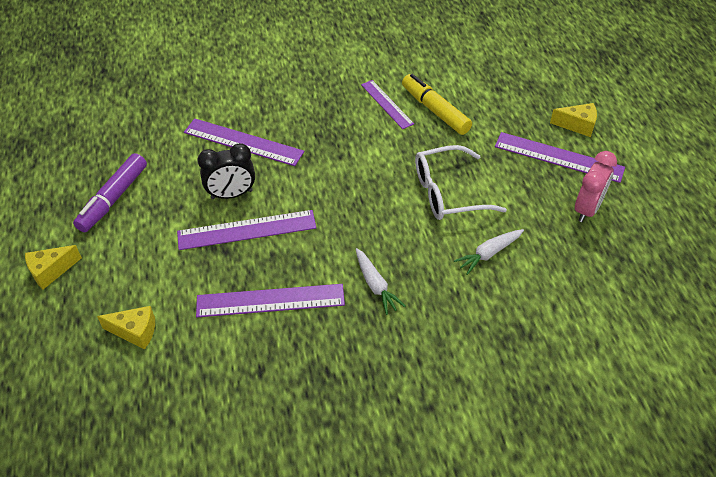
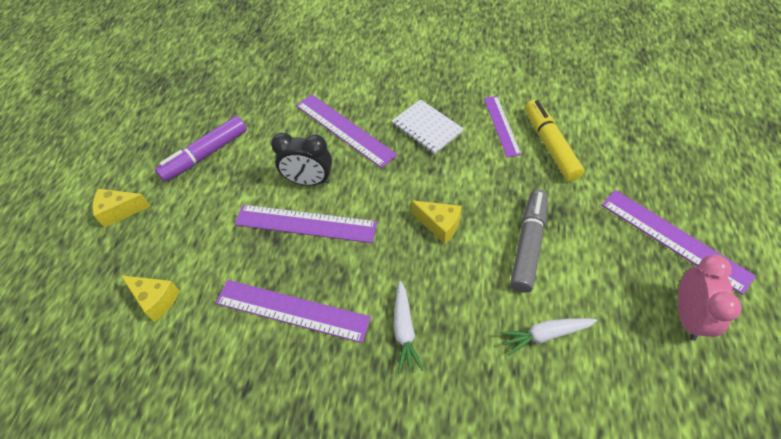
camera: 25 degrees right, 5 degrees up
white glasses [415,145,507,220] -> grey marker [510,190,548,293]
yellow cheese [550,103,597,137] -> yellow cheese moved to [411,200,461,244]
pink clock [575,151,617,222] -> pink clock turned 45 degrees counterclockwise [678,255,742,341]
none -> white notebook [392,99,464,154]

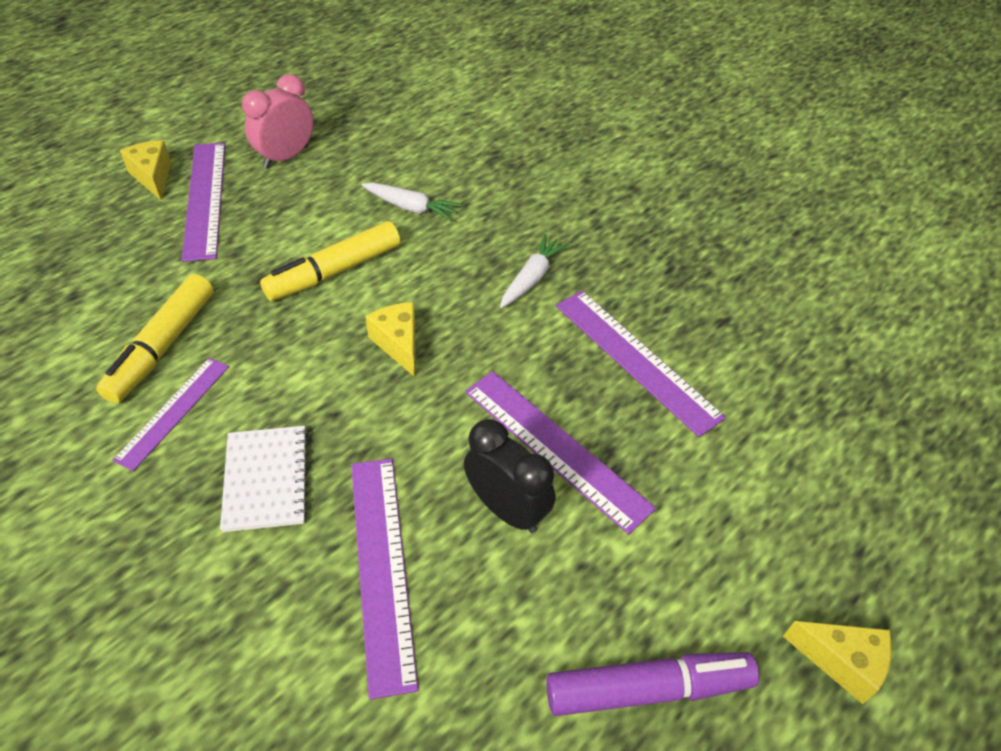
camera: 150 degrees left, 5 degrees down
yellow cheese [121,275,180,322] -> yellow cheese moved to [120,140,171,200]
grey marker [510,190,548,293] -> yellow marker [260,221,400,301]

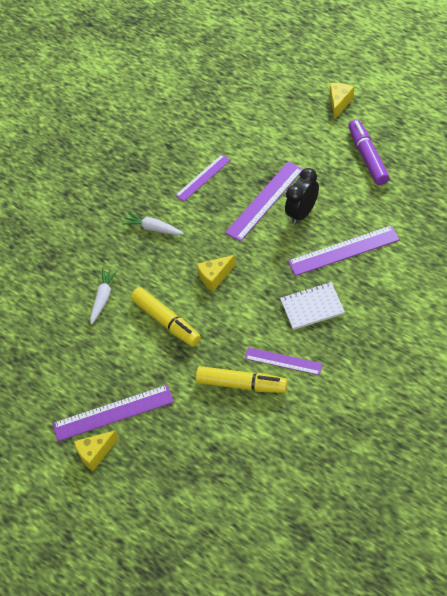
camera: 90 degrees left, 5 degrees up
pink clock [242,74,314,168] -> none
purple ruler [556,291,726,437] -> purple ruler [175,154,230,202], size x0.65

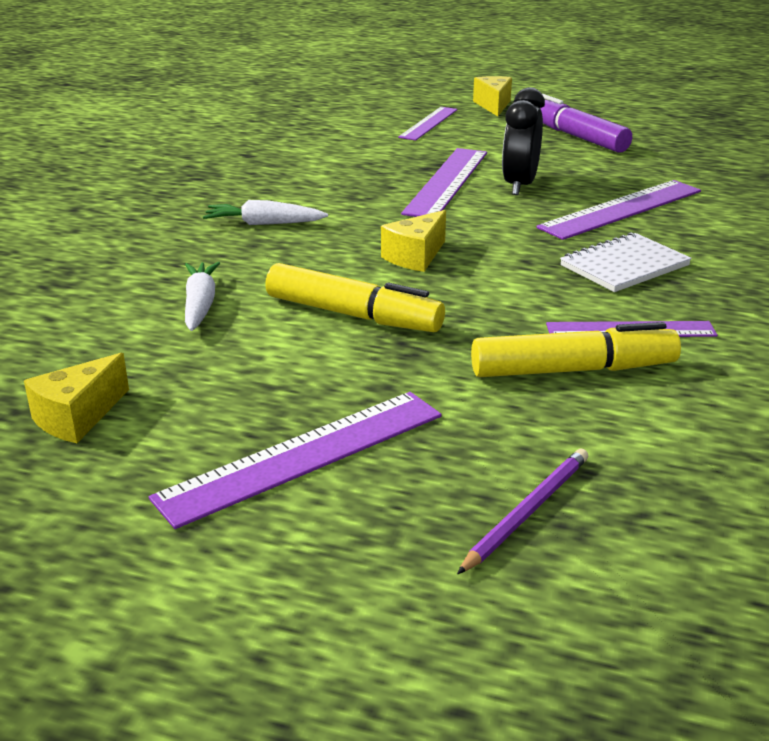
camera: 25 degrees left, 25 degrees down
yellow cheese [74,430,119,471] -> yellow cheese moved to [24,353,129,443]
purple ruler [175,154,230,202] -> purple ruler moved to [398,107,458,141]
none -> purple pencil [457,449,588,574]

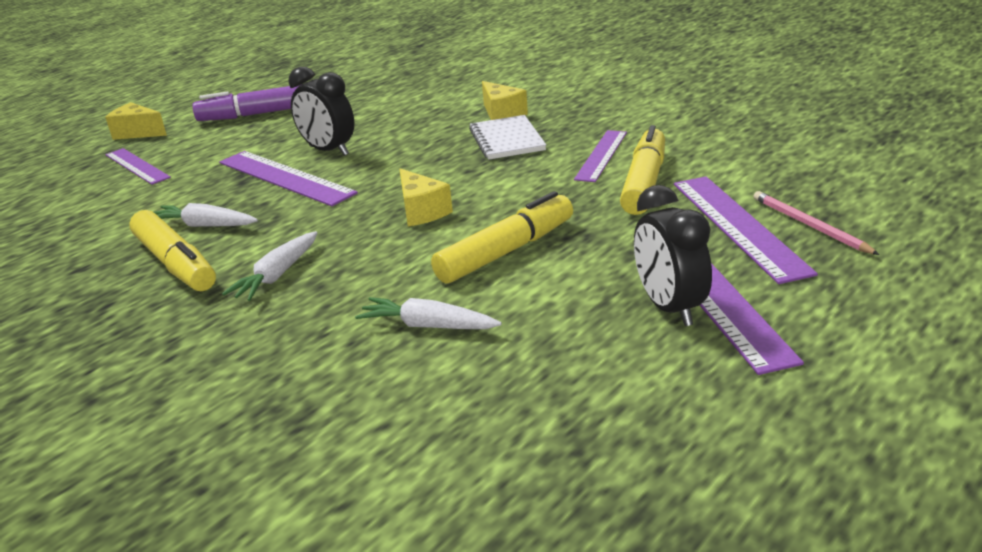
camera: 65 degrees left, 0 degrees up
yellow cheese [24,353,129,443] -> yellow cheese moved to [482,81,528,120]
purple pencil [457,449,588,574] -> pink pencil [754,191,880,255]
purple ruler [536,180,701,240] -> purple ruler moved to [674,176,818,284]
none -> yellow marker [129,210,216,291]
none -> white carrot [154,203,258,227]
none -> black clock [634,185,712,326]

